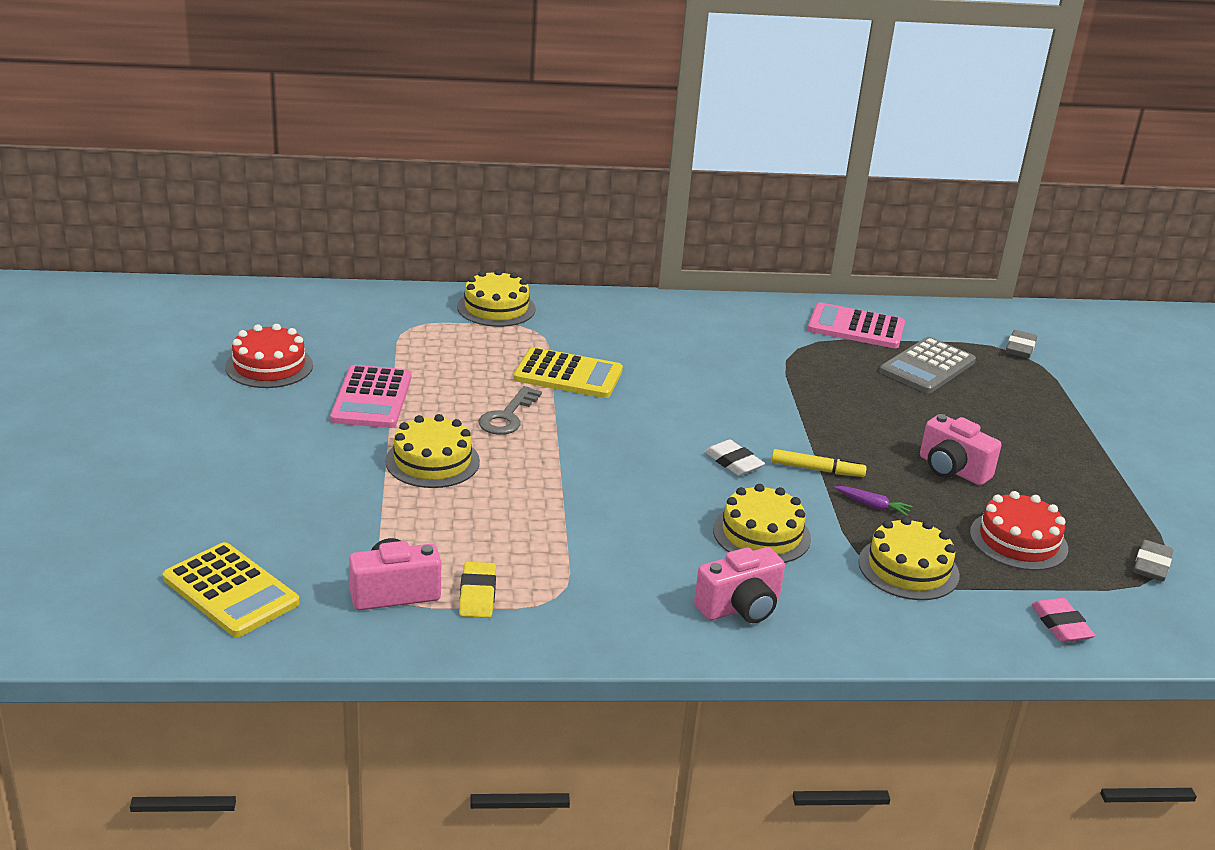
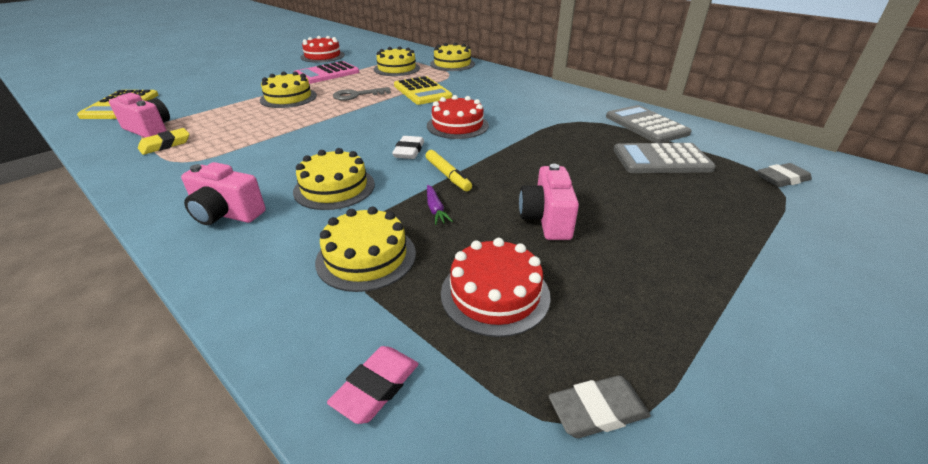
camera: 50 degrees right, 5 degrees up
pink calculator [808,302,905,348] -> grey calculator [606,105,692,143]
none -> yellow cake [374,46,420,76]
none -> red cake [427,95,489,139]

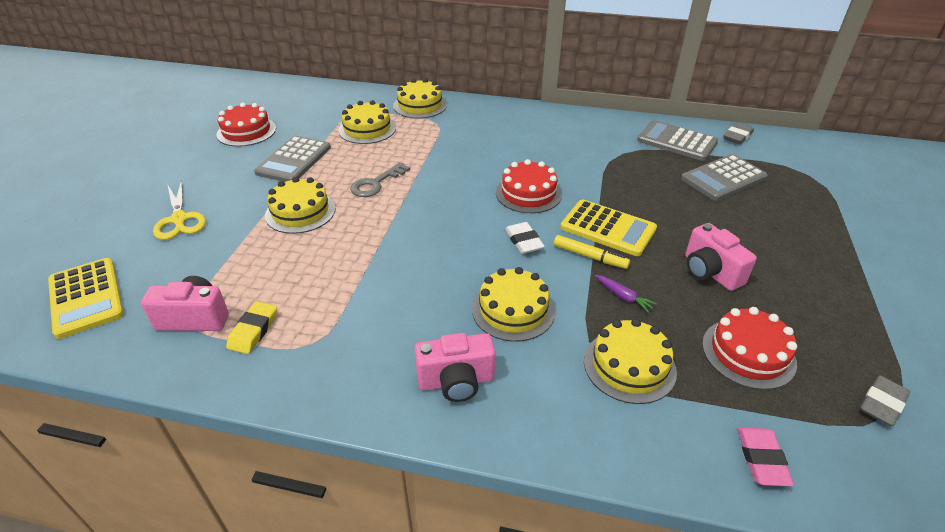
camera: 30 degrees left, 5 degrees up
pink calculator [294,61,359,84] -> grey calculator [254,136,331,182]
yellow calculator [394,76,452,105] -> yellow calculator moved to [560,199,657,256]
grey eraser [758,163,812,187] -> grey eraser moved to [724,123,754,144]
none -> yellow scissors [153,180,206,240]

